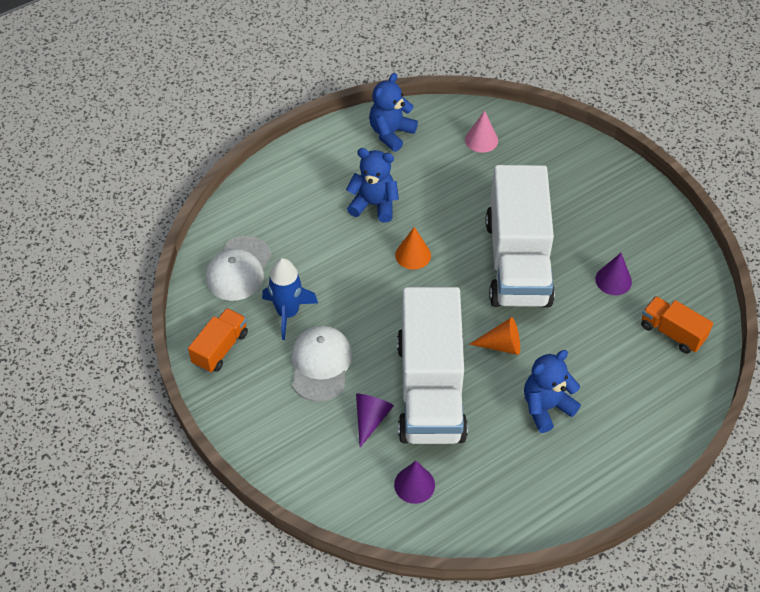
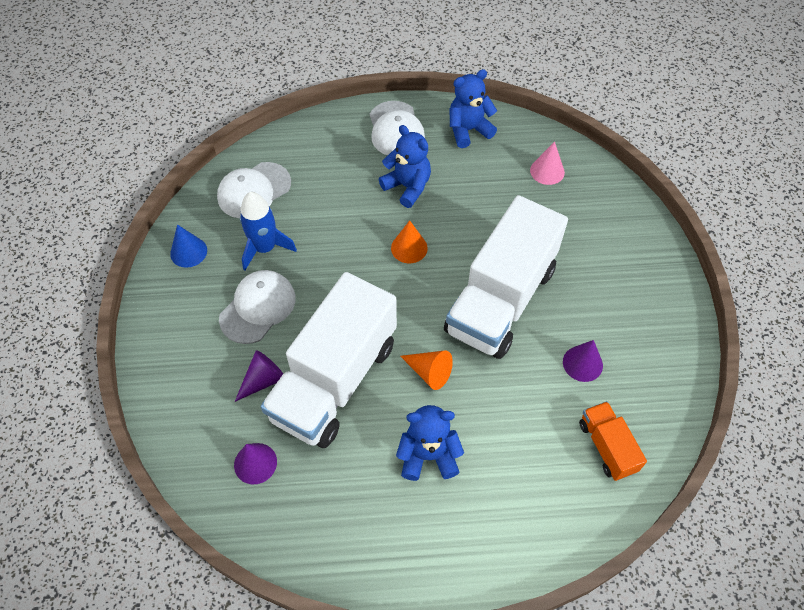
camera: 30 degrees right, 5 degrees up
orange truck [188,308,248,373] -> blue cone [170,224,207,268]
none -> white cap [370,101,425,156]

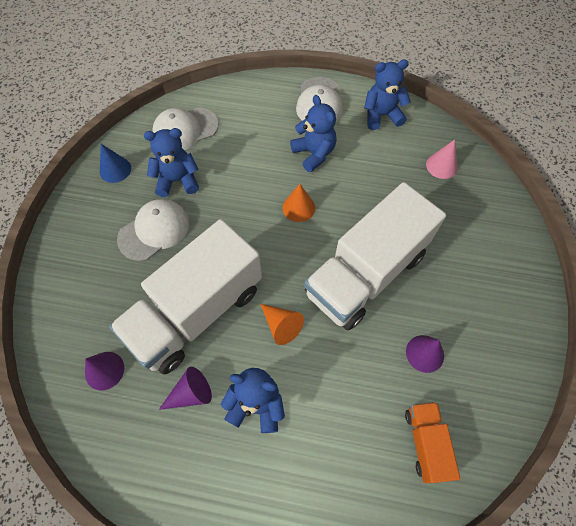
camera: 15 degrees right, 5 degrees up
purple cone [235,350,283,402] -> purple cone moved to [159,367,212,410]
blue rocket [240,192,297,270] -> blue teddy bear [144,128,199,197]

